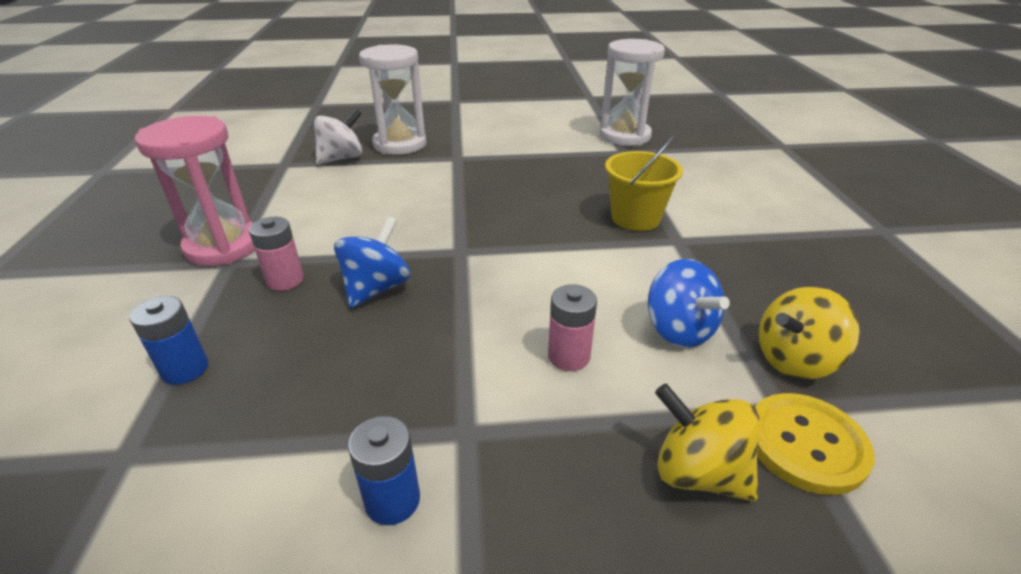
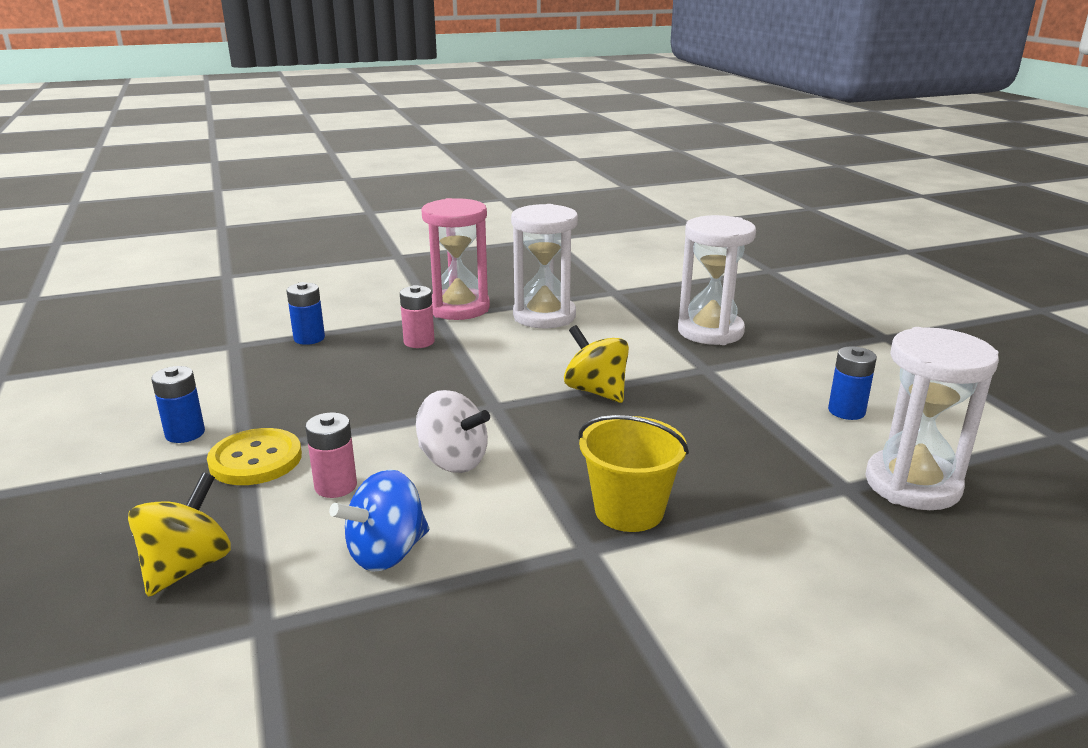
camera: 75 degrees right, 10 degrees down
white spinning top [314,109,362,165] -> white spinning top moved to [416,390,490,473]
blue spinning top [334,216,410,308] -> none
yellow button [755,393,874,495] -> yellow button moved to [207,428,302,485]
yellow spinning top [759,286,860,379] -> yellow spinning top moved to [564,325,629,403]
none -> white hourglass [511,204,578,328]
none -> blue battery [828,346,877,420]

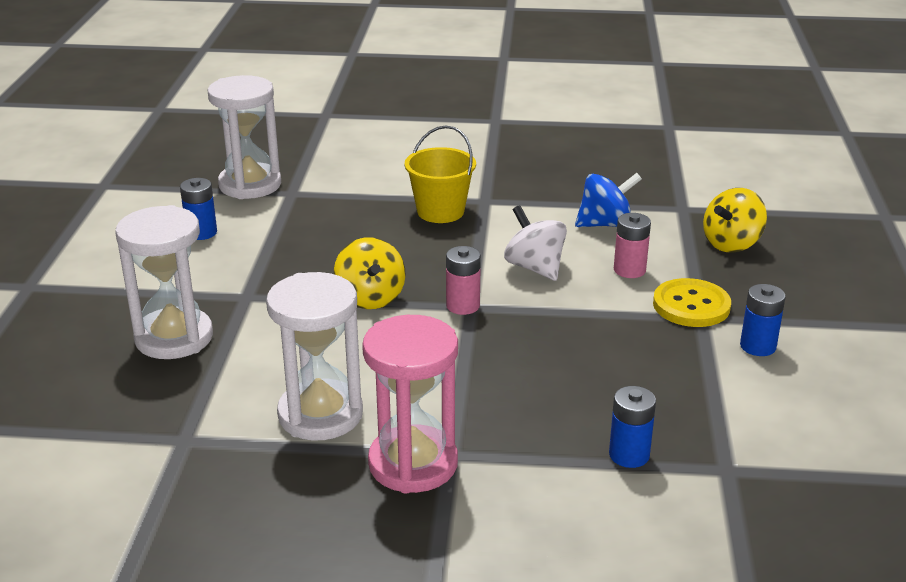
camera: 155 degrees left, 5 degrees up
pink battery [400,285,435,348] -> pink battery moved to [446,246,481,315]

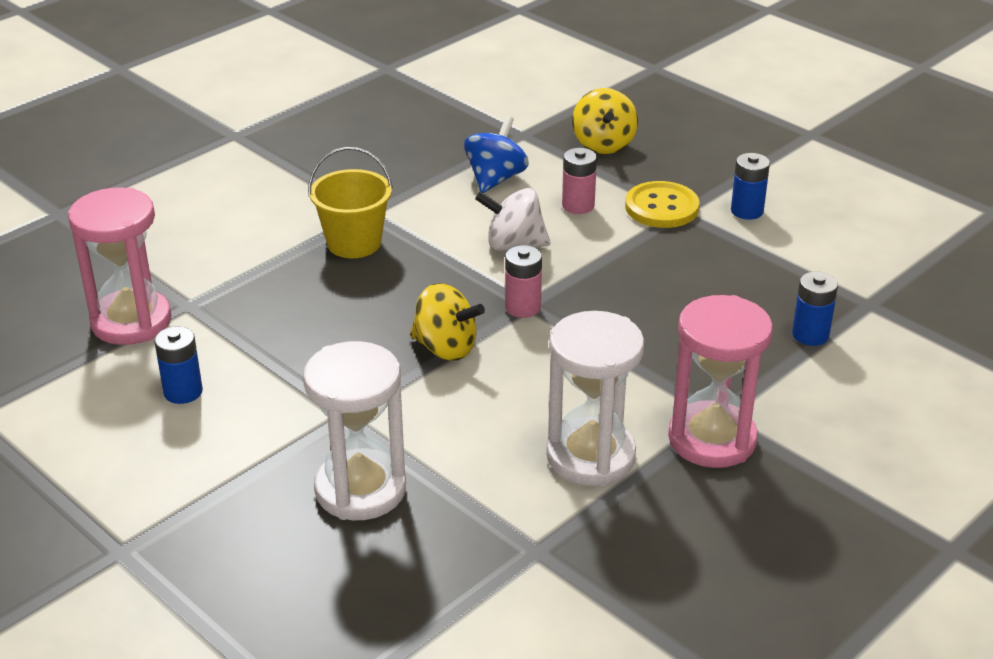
camera: 50 degrees left, 5 degrees up
white hourglass [208,75,281,199] -> pink hourglass [68,188,172,345]

